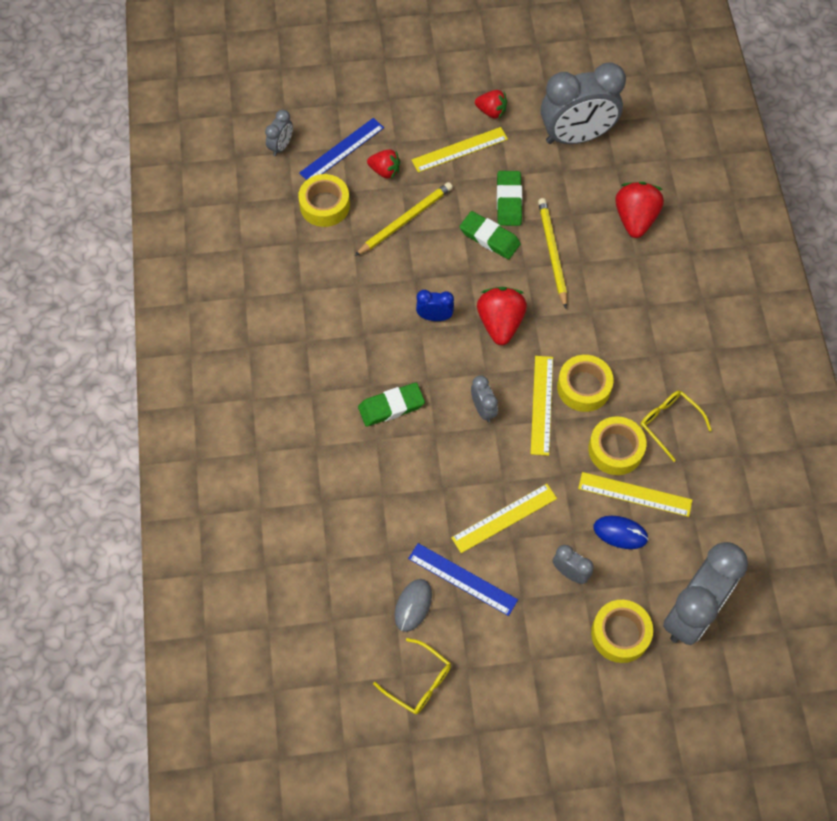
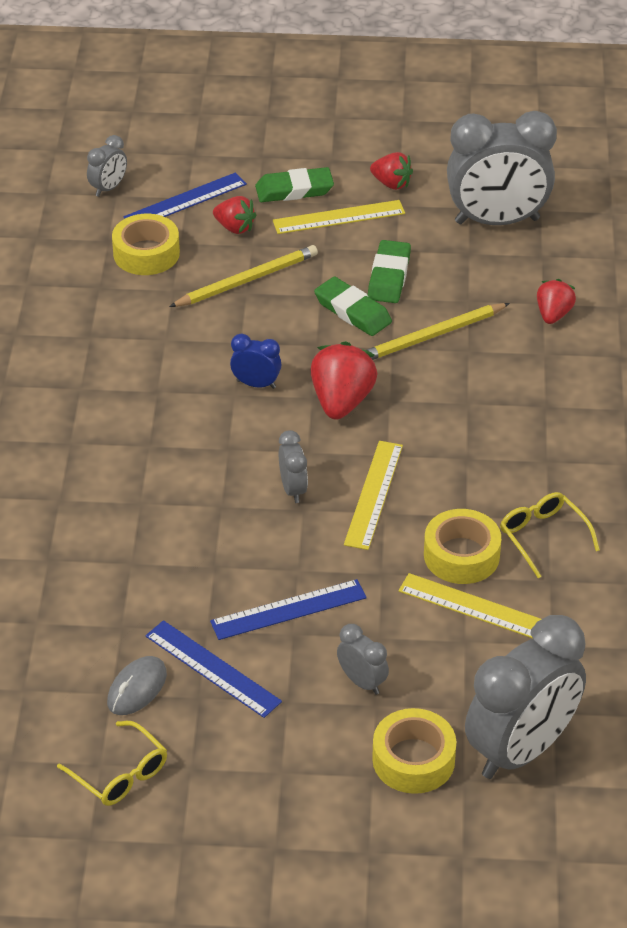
camera: 10 degrees right, 20 degrees down
green eraser [358,383,425,427] -> green eraser moved to [255,167,334,202]
yellow ruler [451,484,557,553] -> blue ruler [210,579,367,640]
yellow pencil [538,198,567,308] -> yellow pencil turned 120 degrees counterclockwise [367,303,510,360]
yellow tape [557,355,614,412] -> none
blue mouse [593,516,649,549] -> none
red strawberry [615,182,664,238] -> red strawberry [537,279,576,324], size x0.61

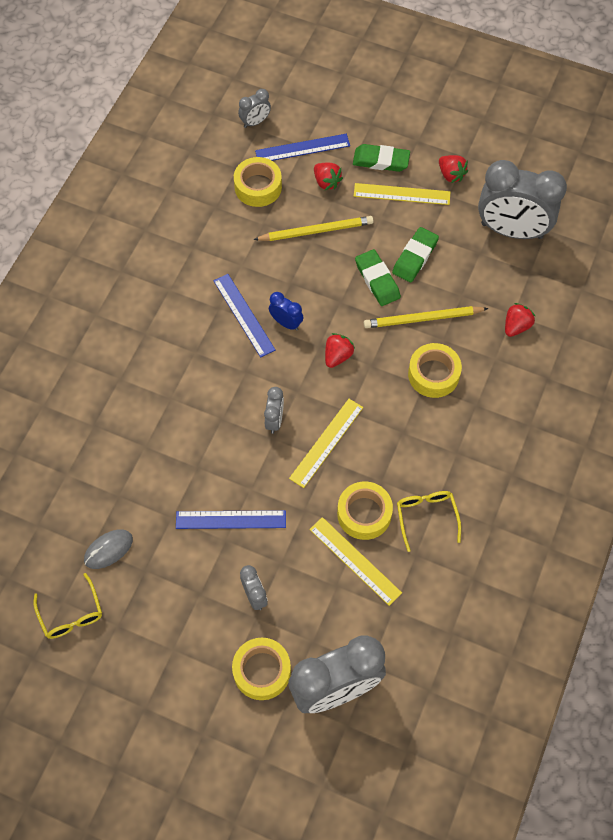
camera: 20 degrees right, 20 degrees up
blue ruler [145,620,282,718] -> blue ruler moved to [213,274,275,358]
red strawberry [310,341,377,420] -> red strawberry [325,333,355,368], size x0.61
none -> yellow tape [408,343,462,398]

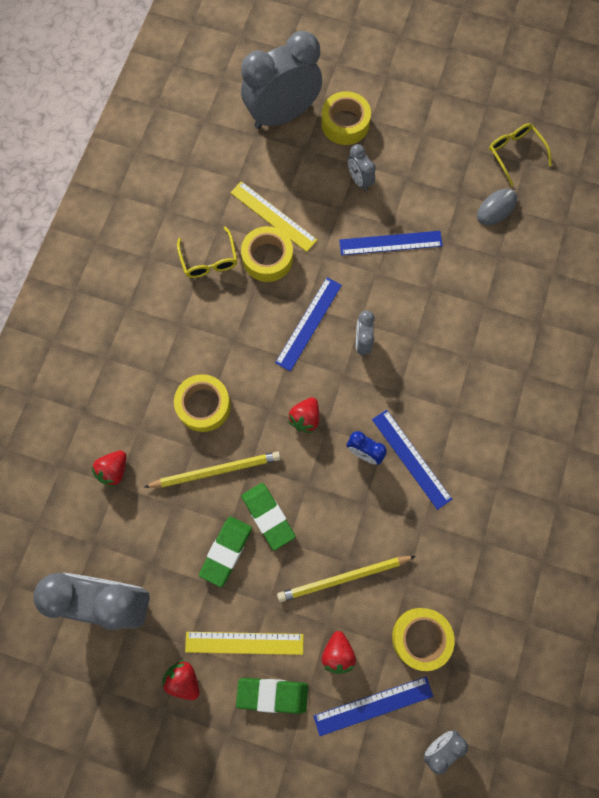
camera: 175 degrees right, 10 degrees up
yellow ruler [289,399,363,488] -> blue ruler [275,277,342,371]
red strawberry [314,163,343,190] -> red strawberry turned 135 degrees counterclockwise [322,631,356,674]

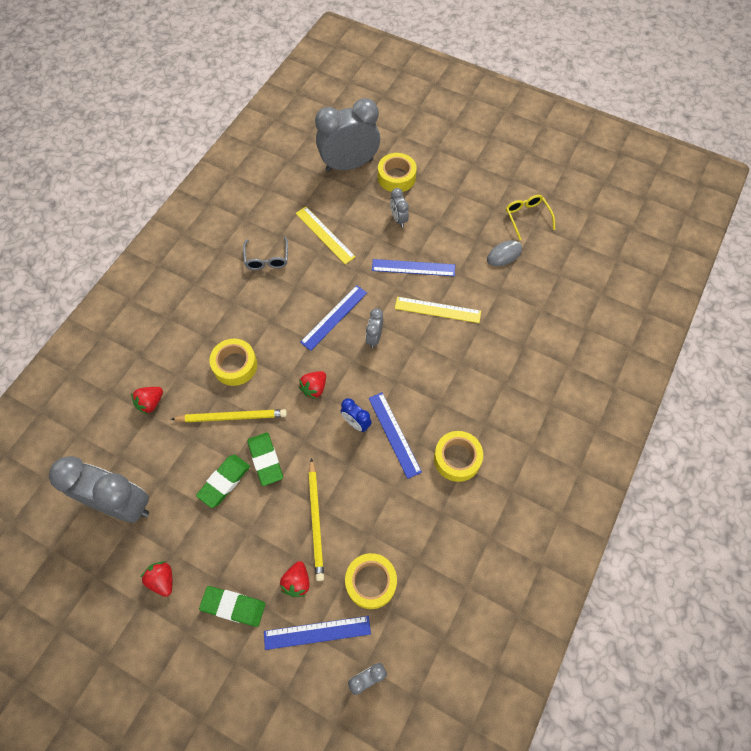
camera: 10 degrees right, 10 degrees down
yellow glasses [177,226,237,278] -> grey glasses [243,236,288,270]
yellow ruler [185,632,304,655] -> yellow ruler moved to [395,297,481,323]
yellow tape [241,226,293,282] -> yellow tape moved to [434,431,483,482]
yellow pencil [277,556,416,602] -> yellow pencil turned 90 degrees counterclockwise [309,458,324,581]

